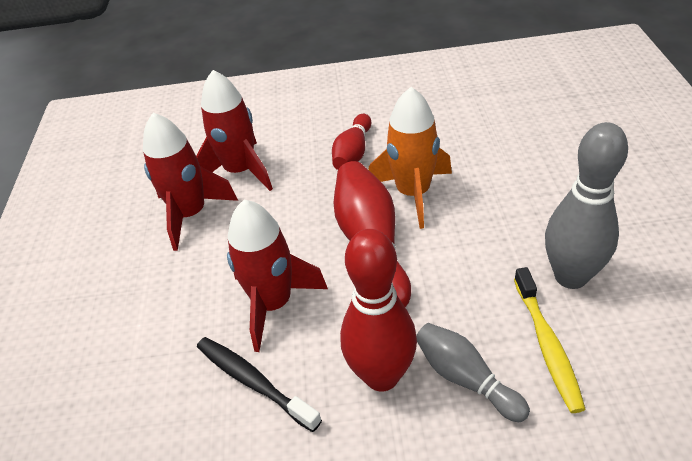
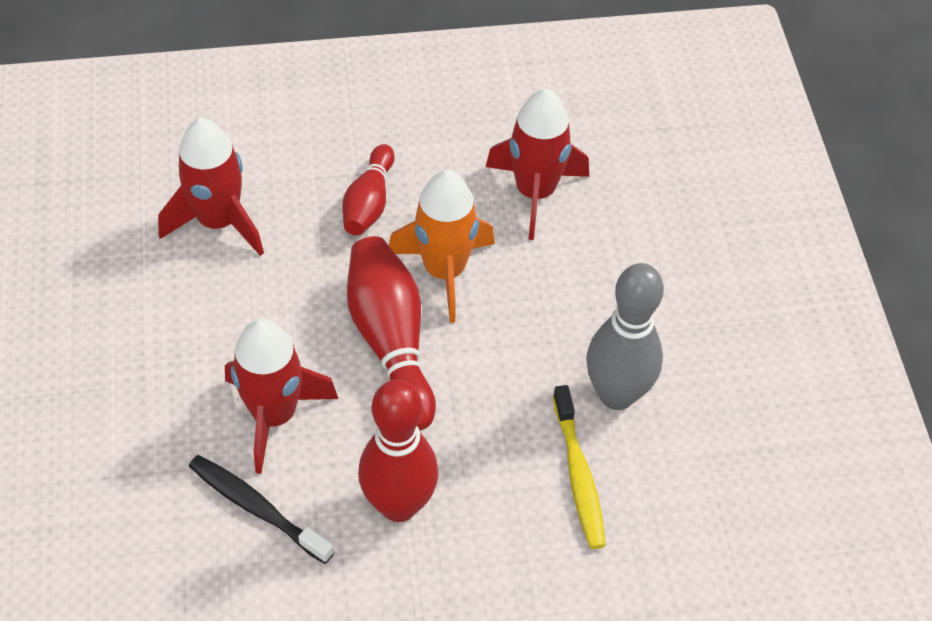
camera: 10 degrees left, 10 degrees up
red rocket [143,113,238,251] -> red rocket moved to [486,89,589,240]
grey bowling pin [416,323,530,422] -> none

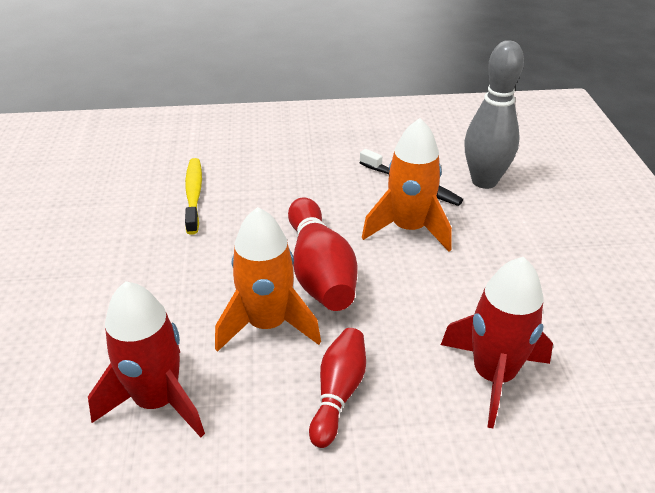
camera: 175 degrees left, 15 degrees down
red rocket [225,319,338,474] -> orange rocket [362,118,452,252]
red bowling pin [358,380,439,522] -> none
grey bowling pin [586,263,664,410] -> grey bowling pin moved to [464,40,524,189]

